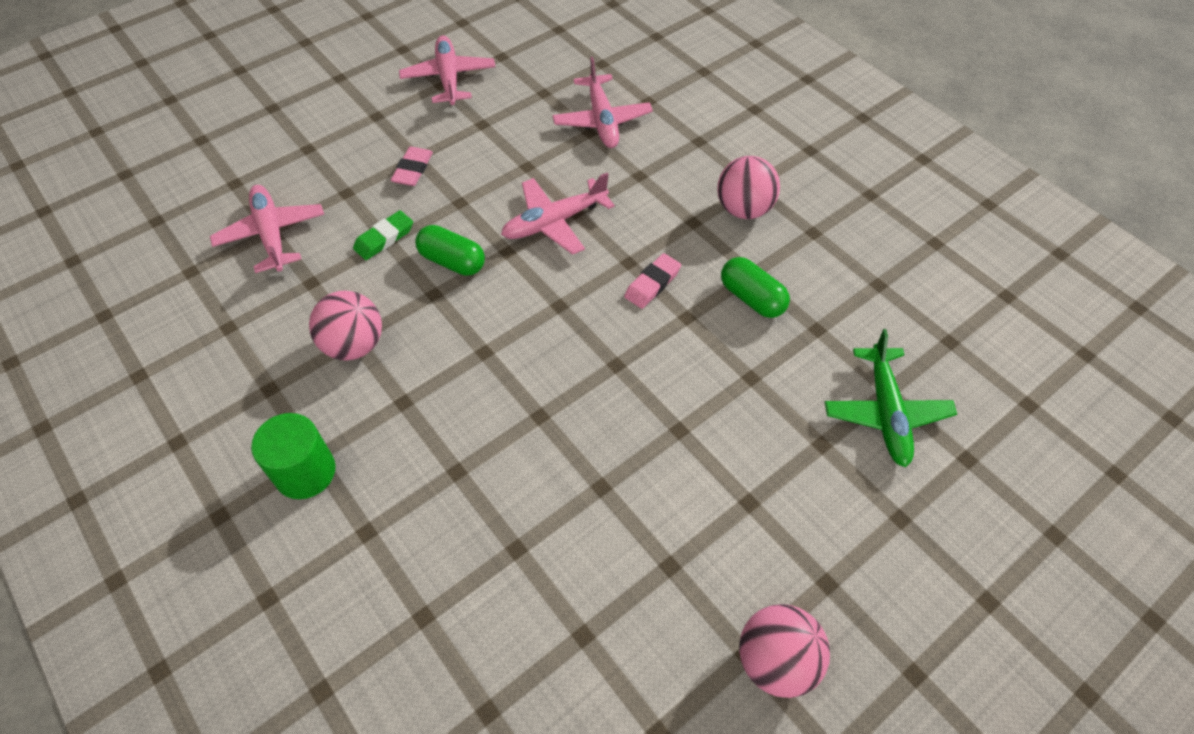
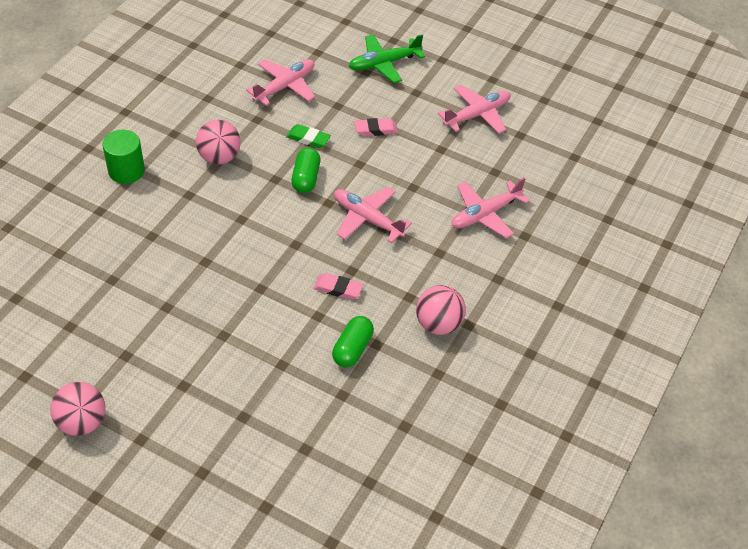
camera: 65 degrees right, 5 degrees down
green plane [825,329,957,467] -> green plane moved to [349,34,425,83]

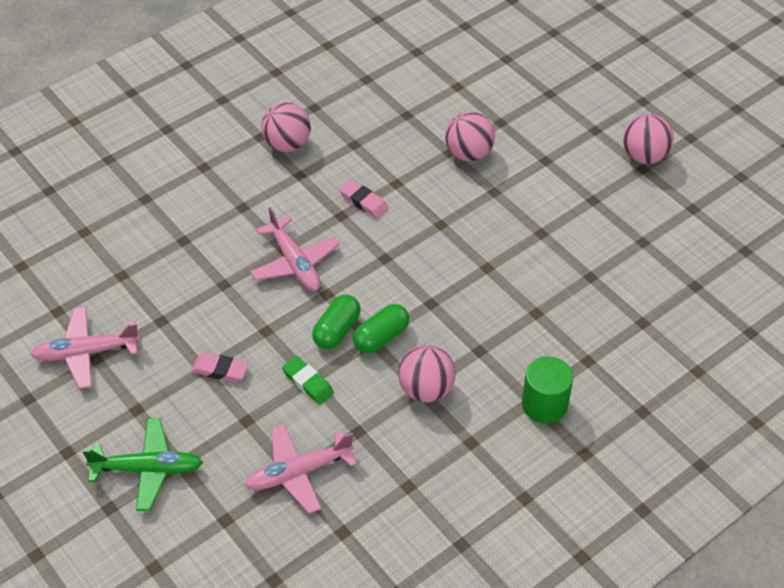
camera: 155 degrees left, 0 degrees up
green capsule [332,316,374,367] -> green capsule moved to [353,304,409,354]
pink plane [451,177,530,238] -> none
none -> pink ball [445,112,495,161]

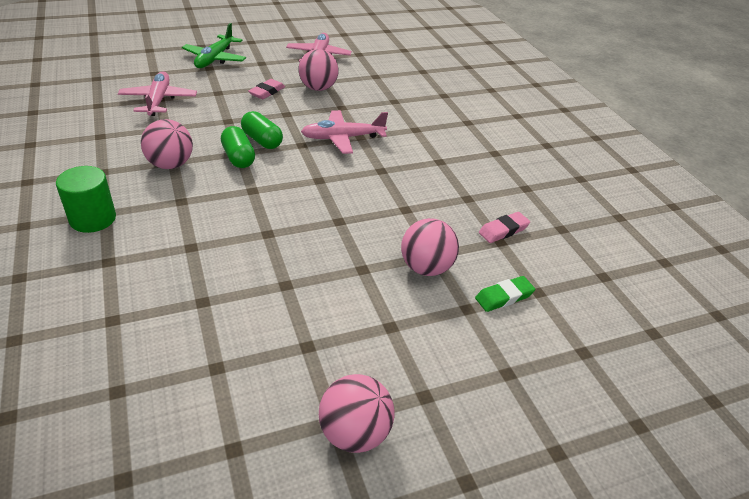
camera: 105 degrees right, 10 degrees down
pink ball [261,102,311,152] -> pink ball moved to [299,49,338,91]
green eraser [282,356,334,405] -> green eraser moved to [475,276,535,312]
pink eraser [340,180,389,219] -> pink eraser moved to [479,212,530,243]

